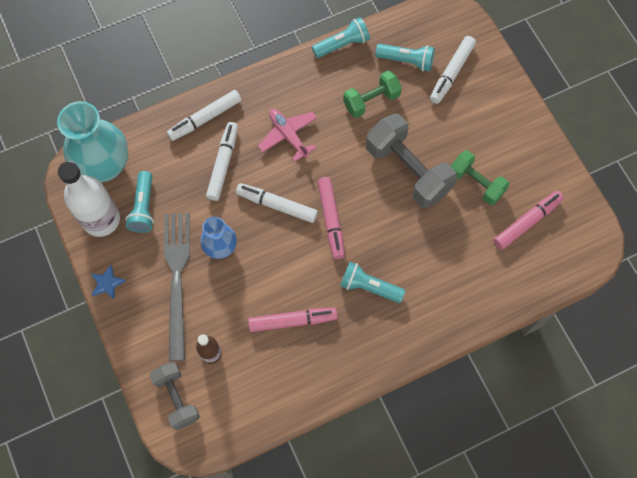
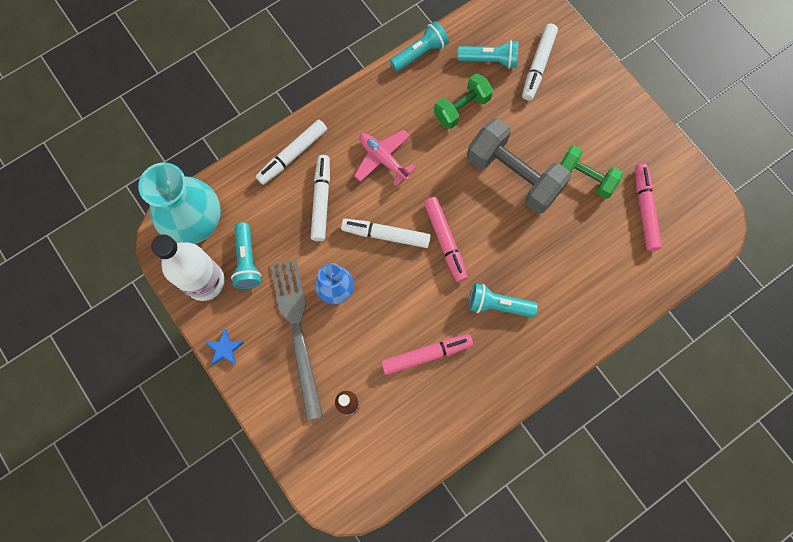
camera: 10 degrees left, 5 degrees up
grey dumbbell [150,362,200,430] -> none
pink marker [494,191,564,250] -> pink marker turned 45 degrees counterclockwise [635,164,662,251]

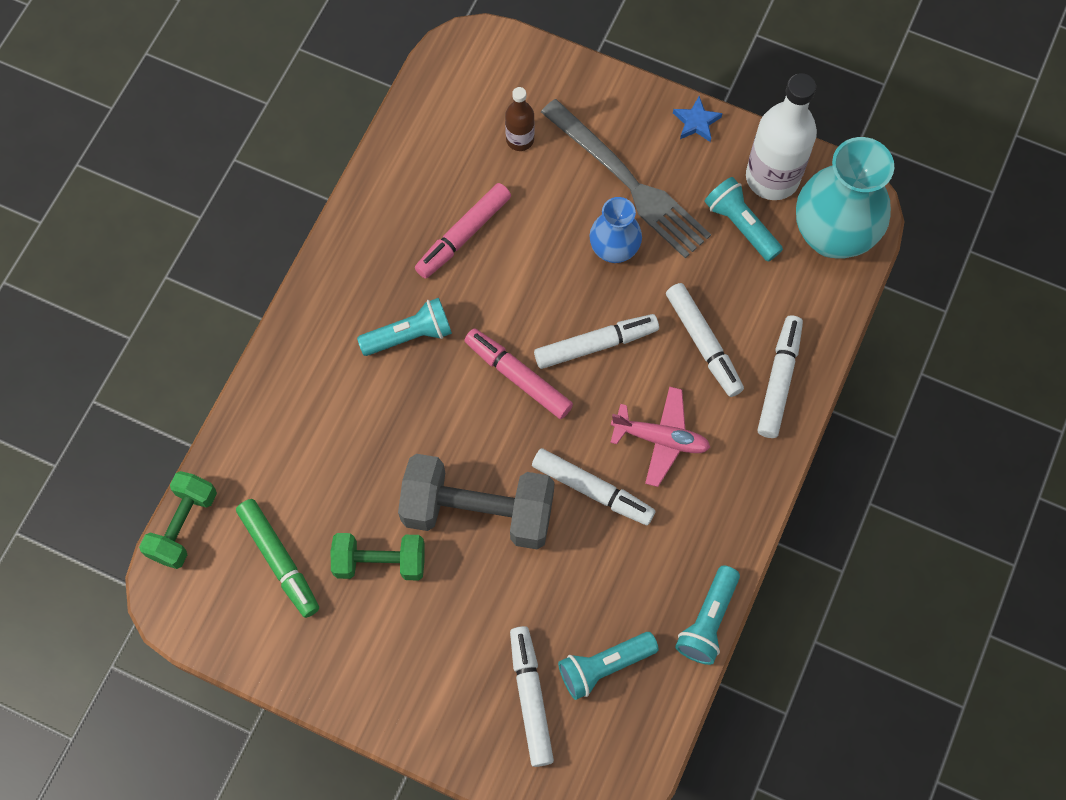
camera: 150 degrees right, 5 degrees down
green dumbbell [434,74,493,129] -> green dumbbell moved to [139,471,217,569]
pink marker [635,164,662,251] -> green marker [236,499,319,618]
none -> white marker [532,448,655,525]

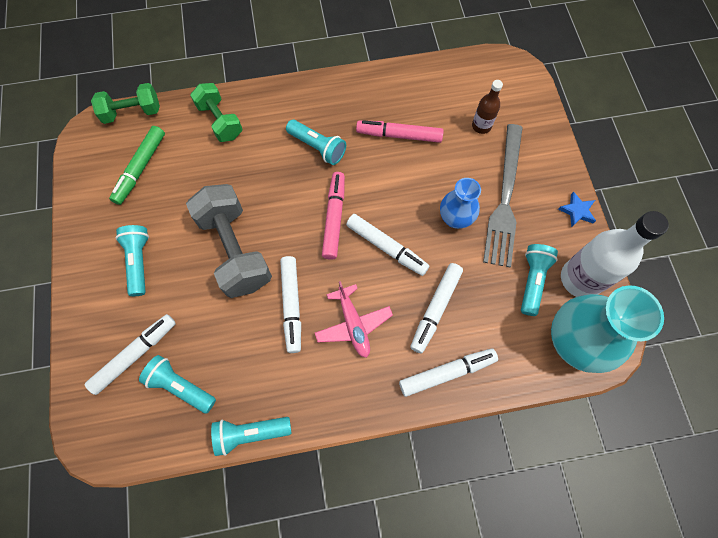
camera: 55 degrees right, 0 degrees up
green dumbbell [331,533,425,581] -> green dumbbell moved to [190,83,243,142]
none -> turquoise flashlight [116,225,149,296]

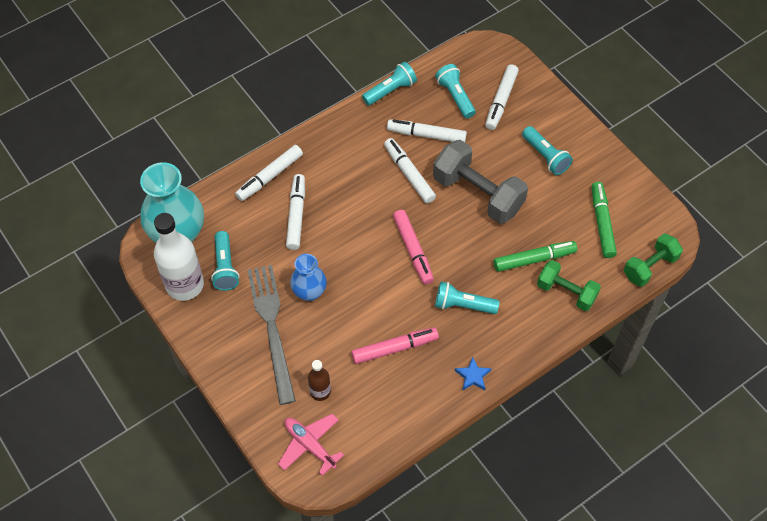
camera: 155 degrees right, 10 degrees down
turquoise flashlight [139,355,216,414] -> turquoise flashlight turned 120 degrees counterclockwise [435,64,476,118]
pink plane [315,281,393,358] -> pink plane moved to [278,414,344,476]
white marker [346,214,429,276] -> white marker moved to [387,119,467,142]
blue star [558,192,596,228] -> blue star moved to [455,357,492,391]
none -> green marker [494,241,577,272]

